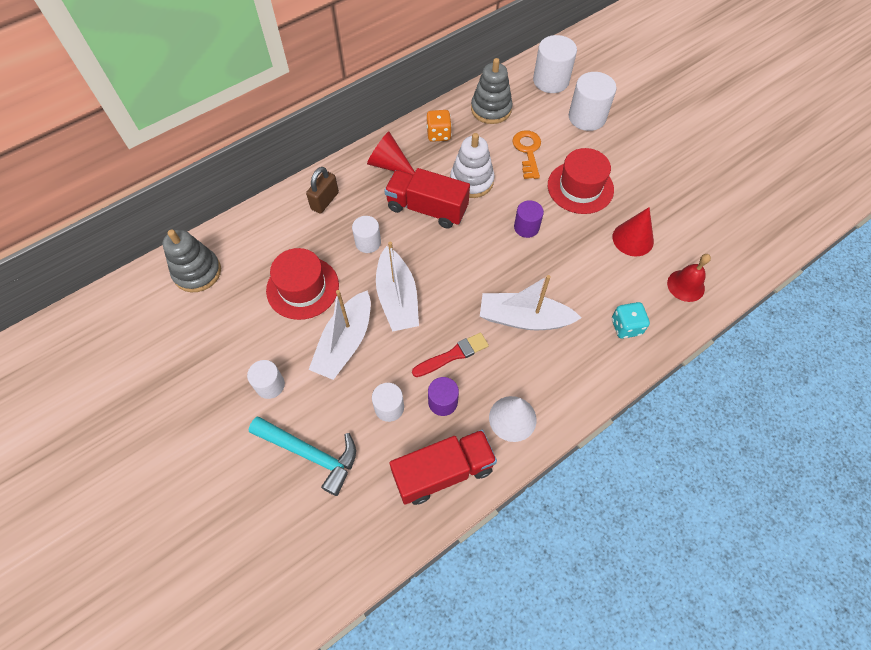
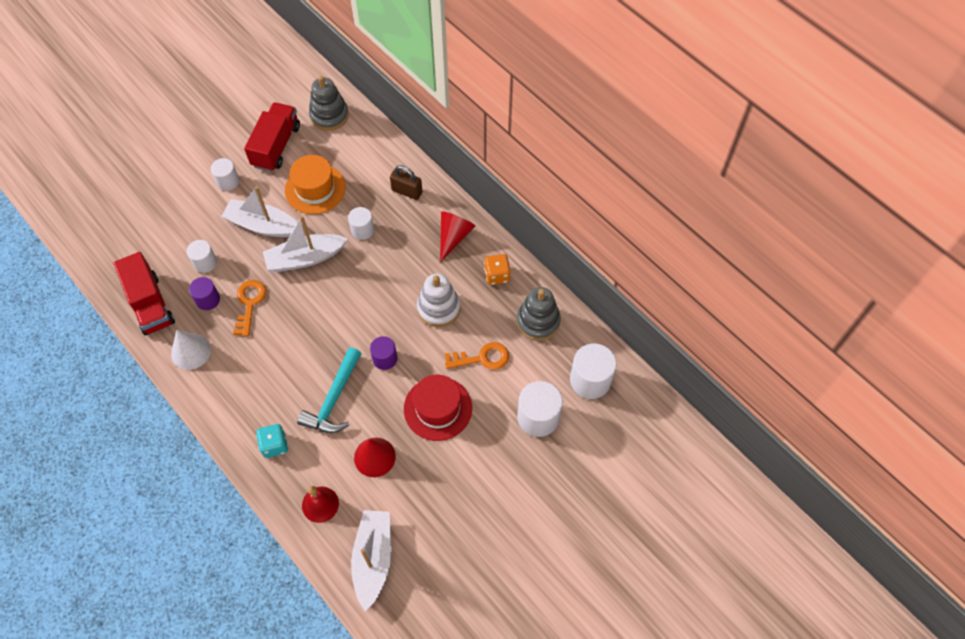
camera: 85 degrees right, 0 degrees up
turquoise hammer [249,417,356,496] -> turquoise hammer moved to [297,347,362,433]
red hat [266,248,339,320] -> orange hat [285,155,346,214]
red truck [384,168,470,229] -> red truck moved to [244,102,300,172]
red brush [412,332,489,377] -> orange key [233,280,266,336]
white boat [480,275,581,330] -> white boat moved to [351,510,391,611]

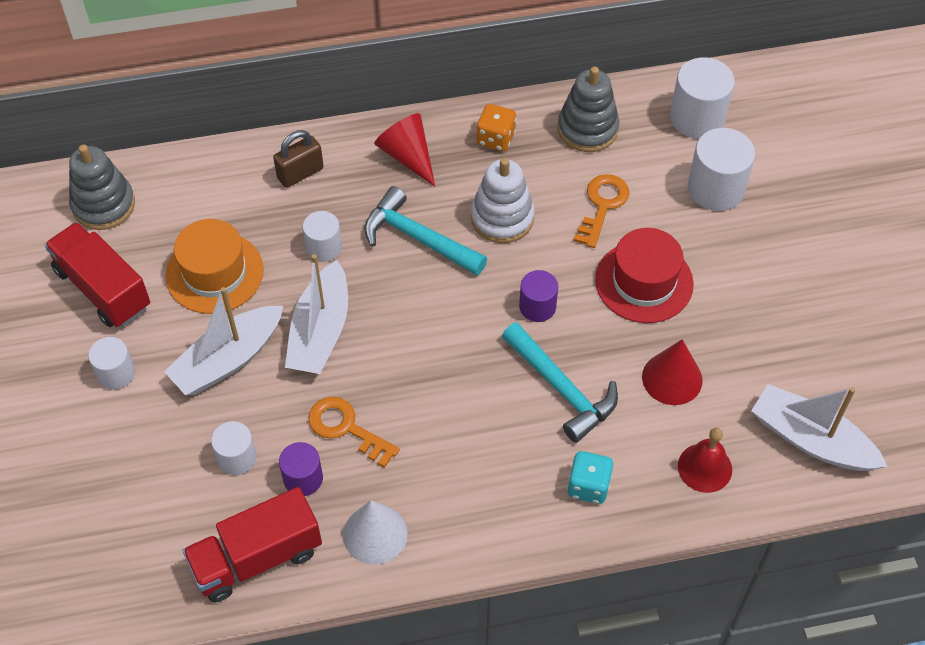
camera: 60 degrees left, 5 degrees down
red truck [114,252,175,336] -> red truck turned 150 degrees clockwise [183,487,322,602]
none -> turquoise hammer [364,186,487,276]

